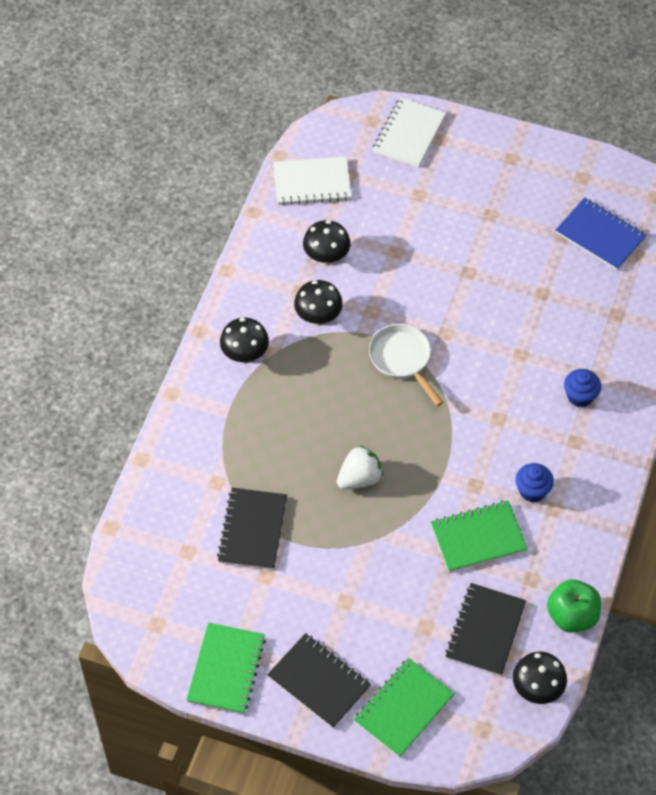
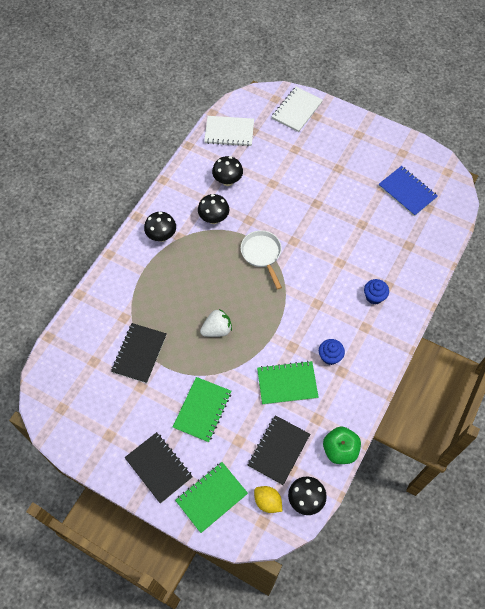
camera: 10 degrees right, 5 degrees up
green notebook [187,622,266,714] -> green notebook moved to [173,377,231,443]
none -> yellow lemon [254,486,282,513]

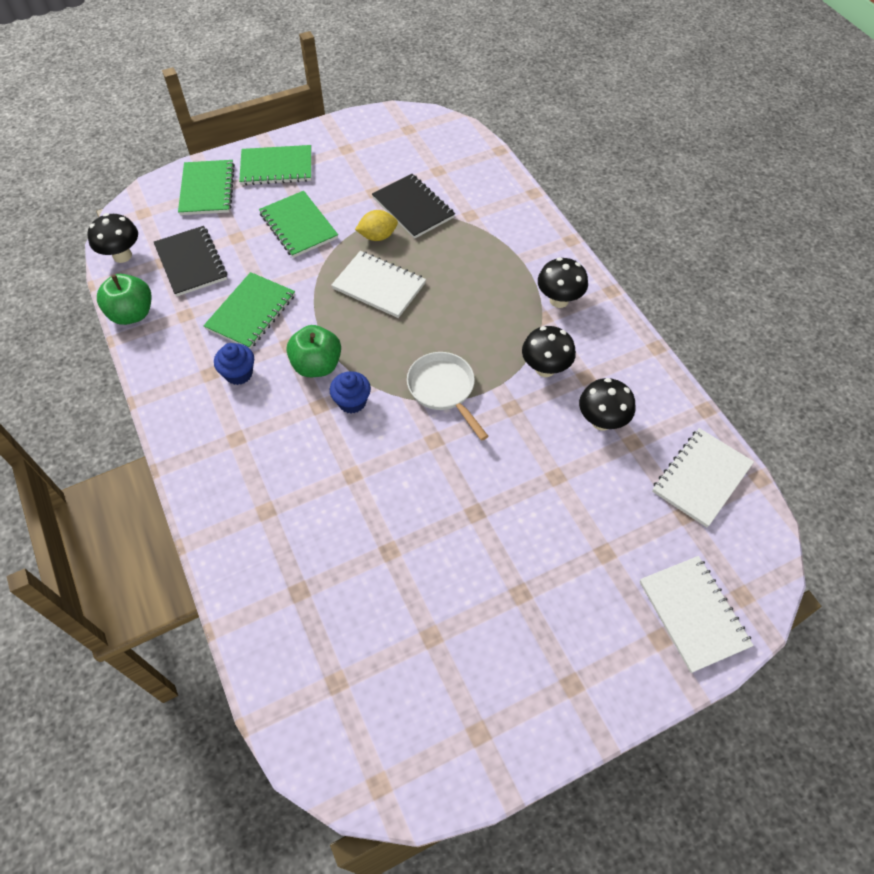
camera: 125 degrees right, 5 degrees down
black notebook [124,432,193,504] -> green notebook [239,145,311,185]
white strawberry [200,309,232,337] -> white notebook [331,251,426,318]
white pan [241,230,282,290] -> white pan turned 135 degrees counterclockwise [407,352,488,441]
yellow lemon [254,486,282,513] -> yellow lemon moved to [355,210,398,241]
blue cupcake [364,279,389,305] -> blue cupcake moved to [330,371,371,413]
blue notebook [379,166,438,216] -> none
none -> green apple [286,325,341,377]

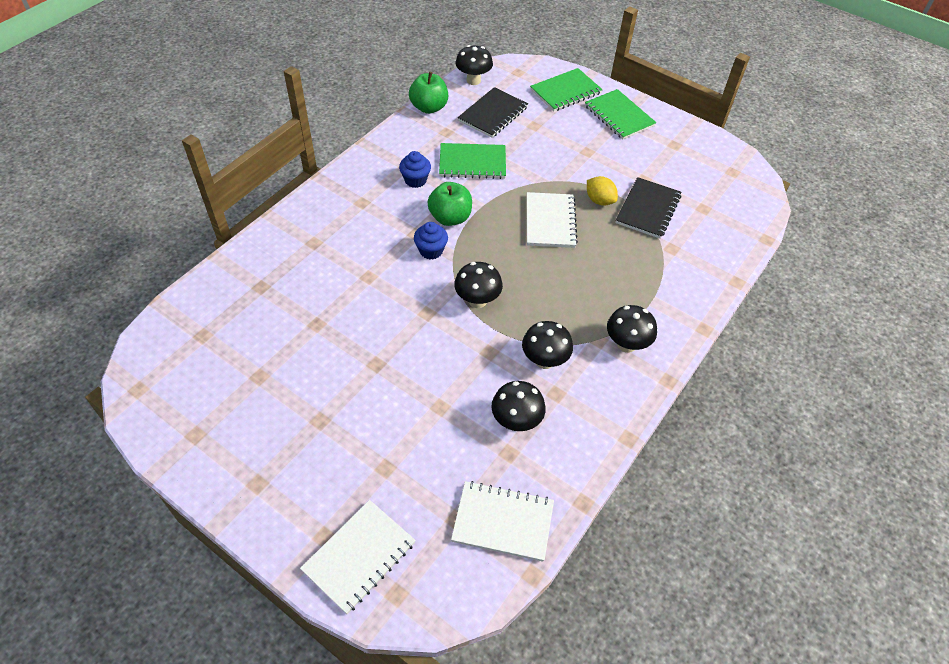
camera: 60 degrees right, 5 degrees down
green notebook [259,191,338,258] -> none
white pan [407,352,488,441] -> black mushroom [454,262,503,308]

